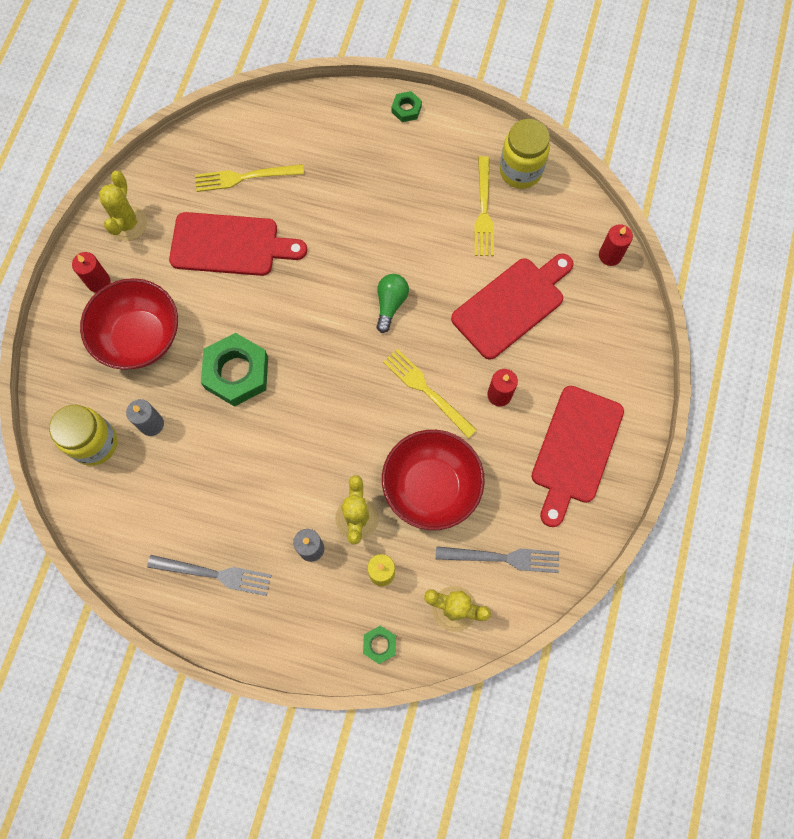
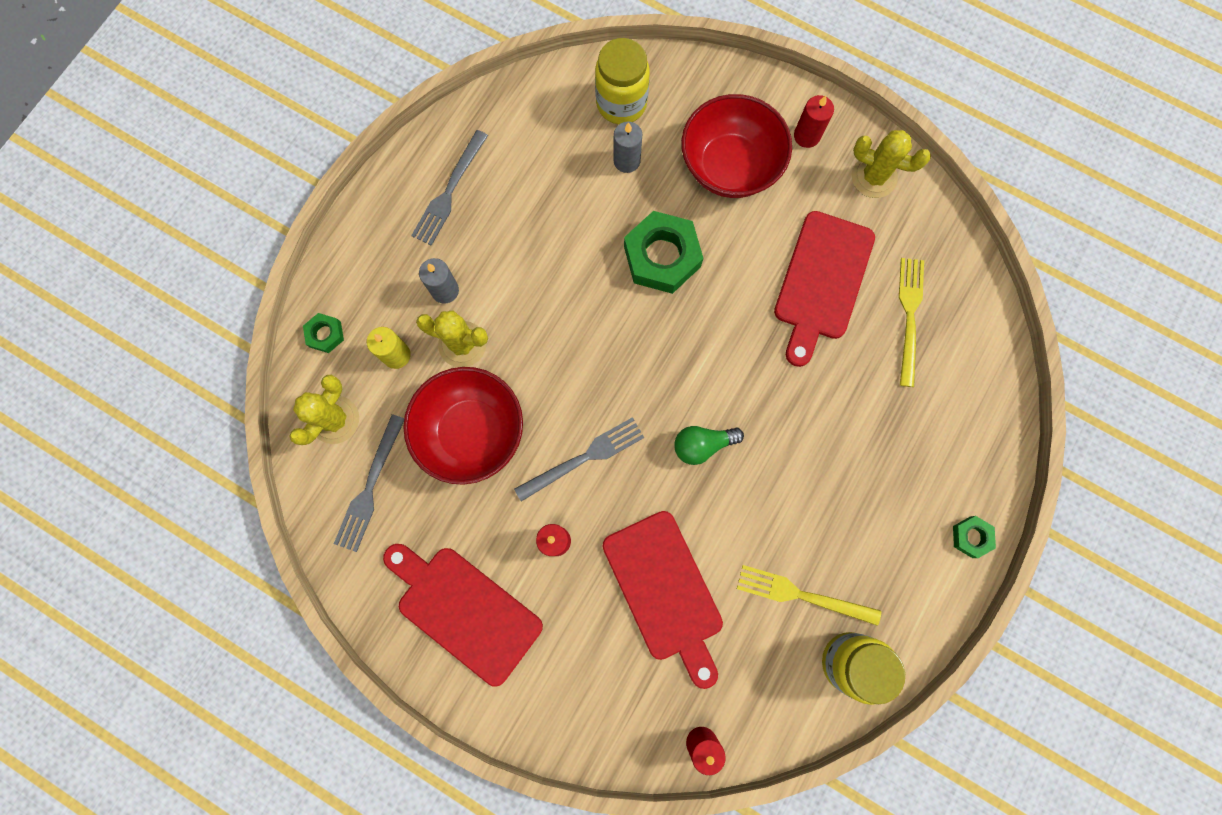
camera: 105 degrees right, 5 degrees up
green light bulb [376,274,409,333] -> green light bulb turned 135 degrees clockwise [674,426,744,465]
yellow fork [383,349,477,438] -> grey fork [514,417,644,502]

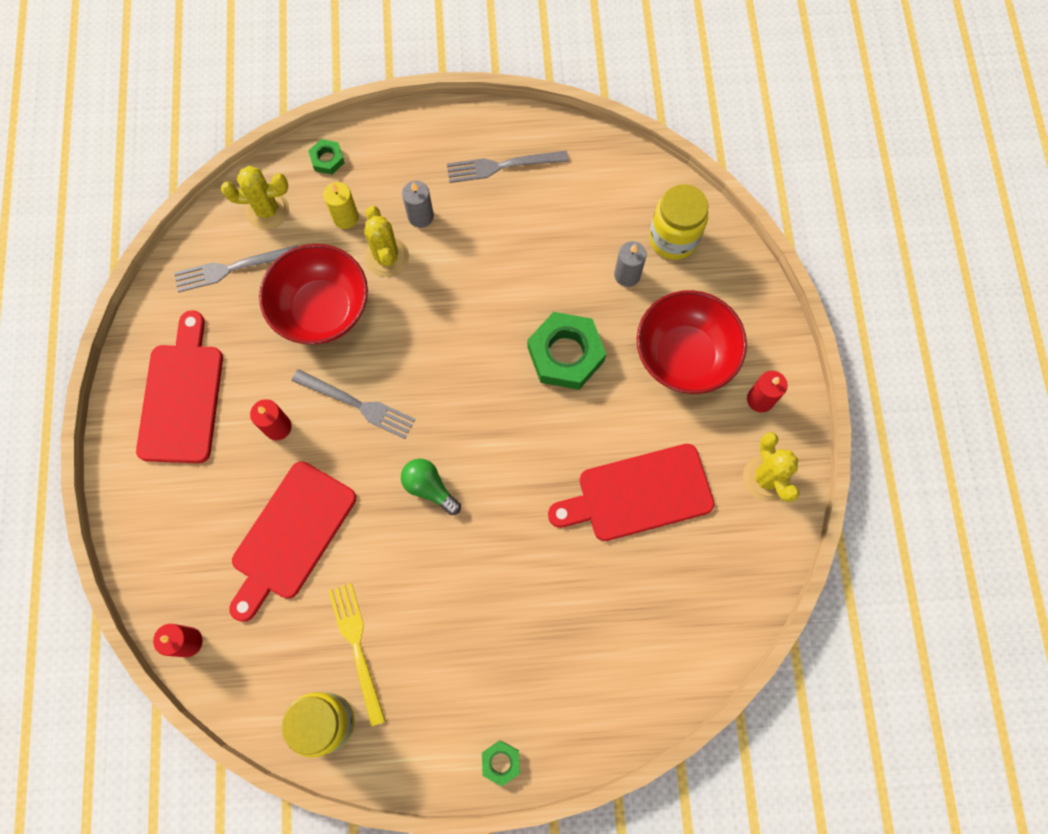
camera: 55 degrees right, 5 degrees down
yellow fork [899,258,924,387] -> none

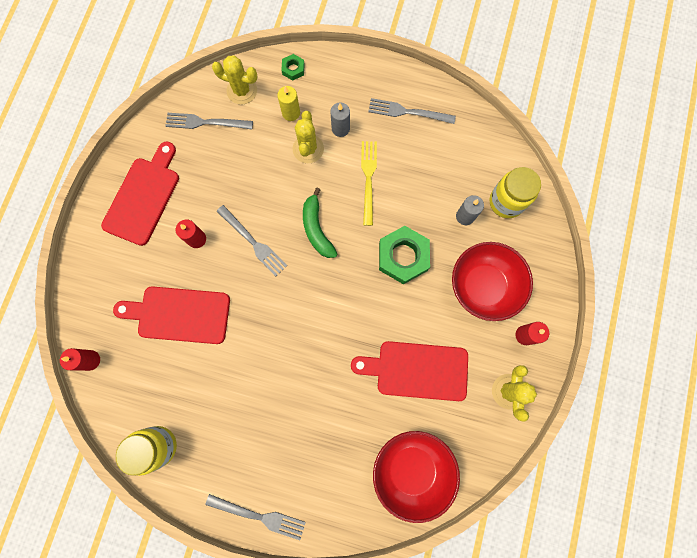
camera: 20 degrees right, 5 degrees up
red cutting board [229,461,356,622] -> red cutting board turned 45 degrees clockwise [113,286,230,344]
red bowl [259,244,368,344] -> red bowl moved to [373,431,460,523]
yellow fork [329,583,386,727] -> yellow fork moved to [361,141,377,226]
green light bulb [401,458,461,515] -> none
green nut [482,740,520,786] -> grey fork [206,494,306,540]
none -> green banana [303,187,337,258]

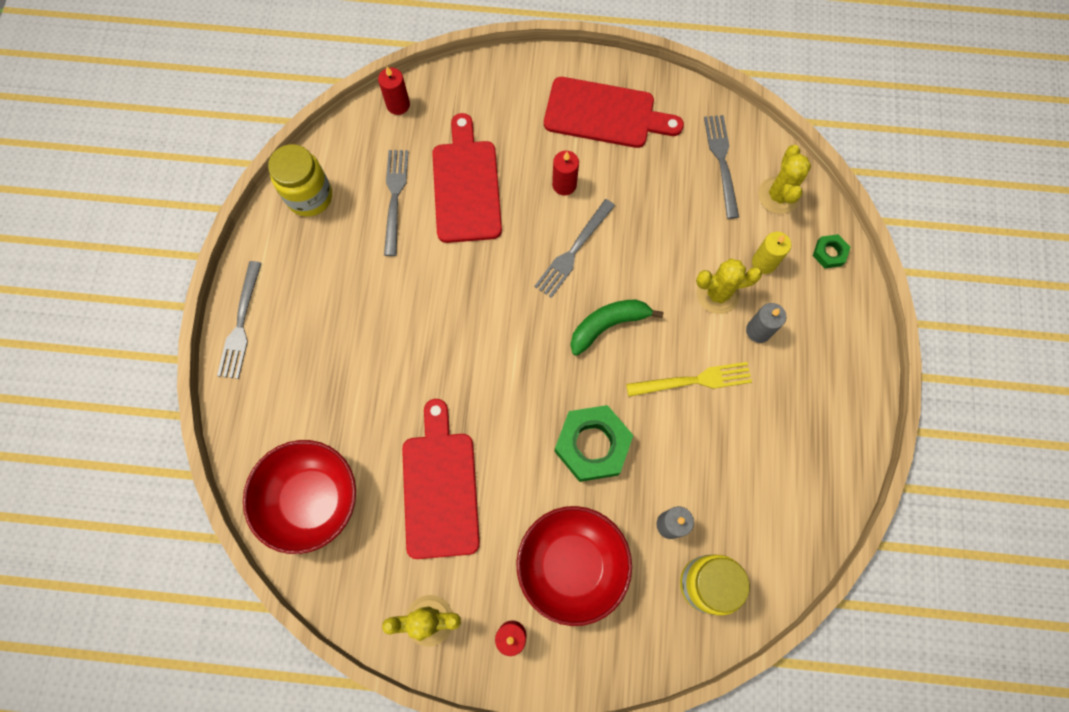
camera: 80 degrees right, 5 degrees down
grey fork [368,98,456,124] -> grey fork moved to [384,150,409,256]

